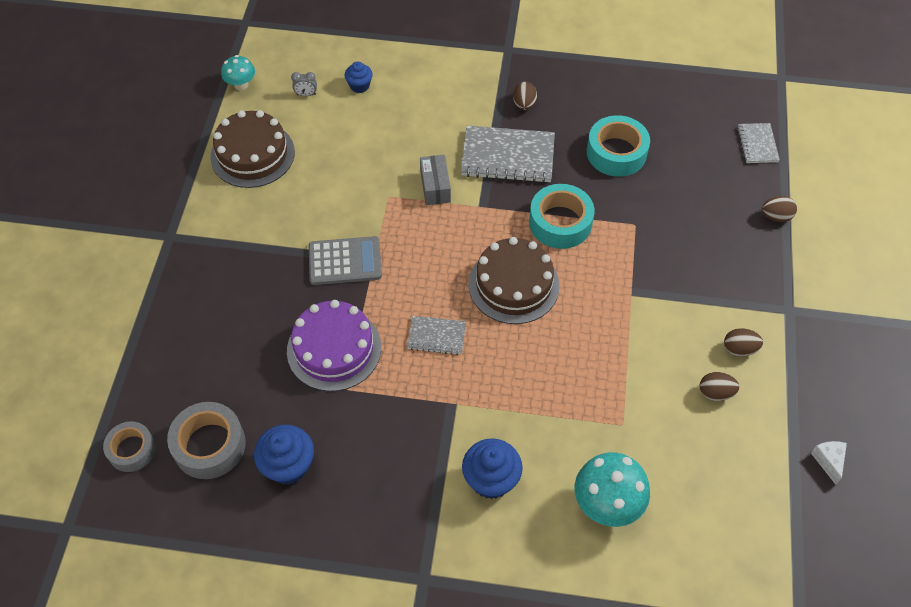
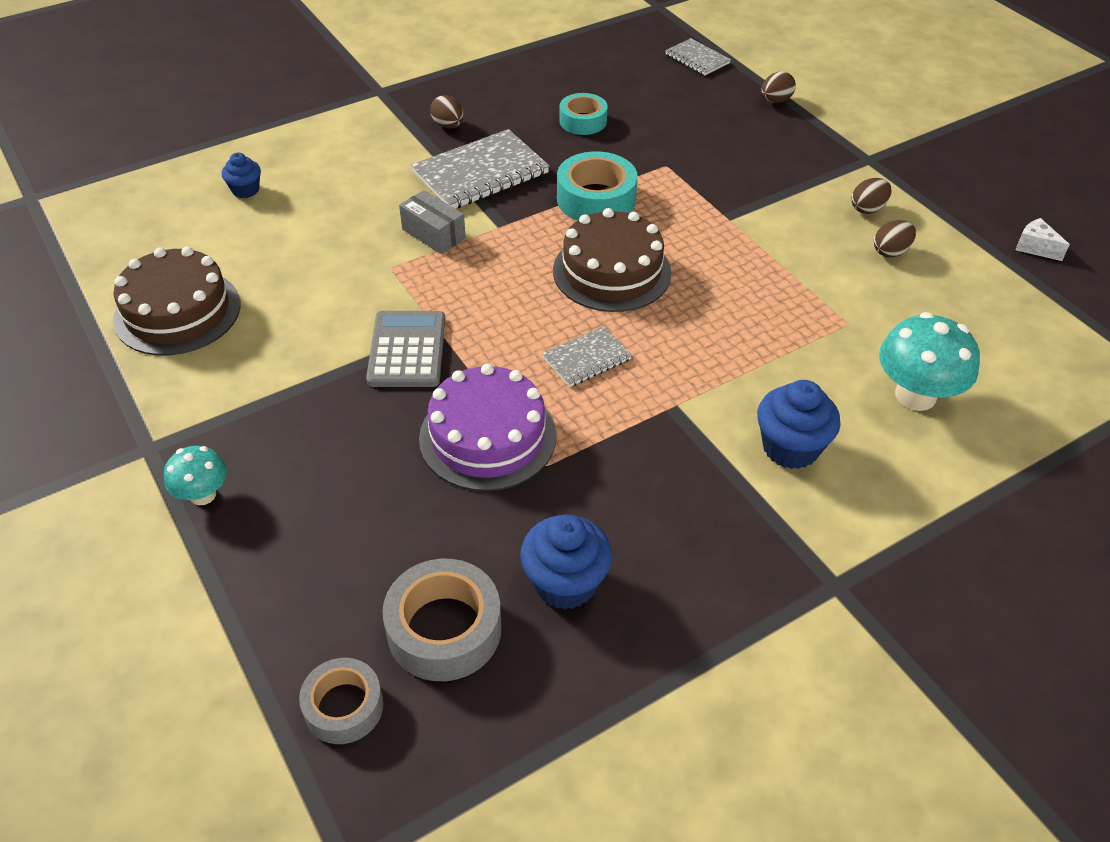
camera: 40 degrees left, 10 degrees down
turquoise mushroom [221,55,255,90] -> turquoise mushroom moved to [164,446,227,505]
grey clock [291,72,317,96] -> none
grey calculator [309,236,382,285] -> grey calculator turned 45 degrees counterclockwise [366,311,445,387]
turquoise tape [587,115,650,177] -> turquoise tape [559,93,608,135], size x0.65

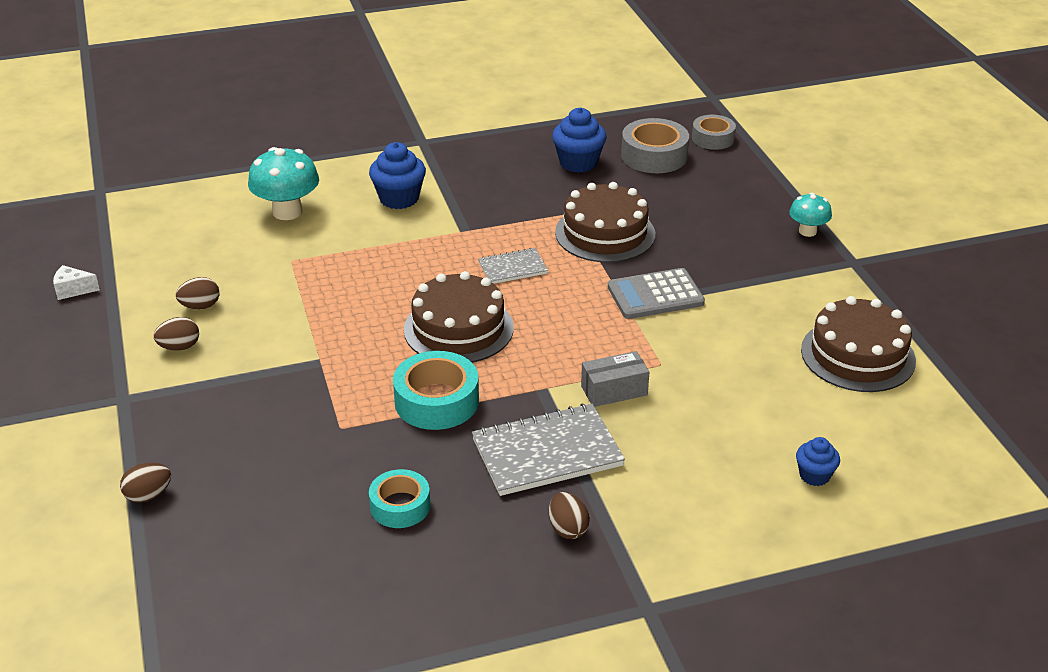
camera: 165 degrees left, 10 degrees down
grey calculator [366,311,445,387] -> grey calculator turned 60 degrees clockwise [608,268,705,319]
grey box [399,190,466,254] -> grey box turned 75 degrees counterclockwise [581,351,649,407]
purple cake [419,364,556,491] -> brown cake [555,182,655,263]
grey notebook [665,38,731,75] -> none
white cheese [1016,218,1070,261] -> white cheese turned 120 degrees clockwise [53,265,100,300]

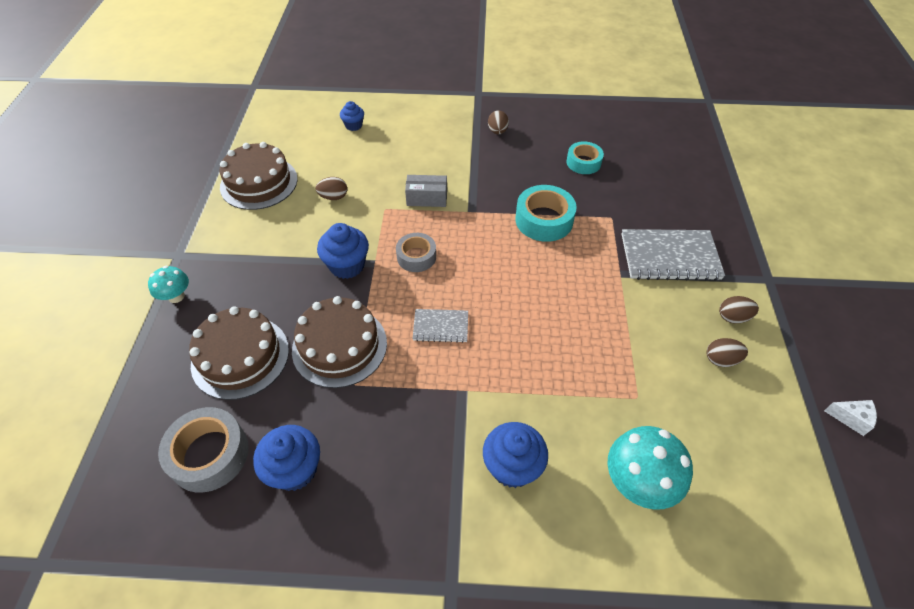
camera: 160 degrees left, 15 degrees up
brown egg [120,462,171,503] -> brown egg moved to [315,177,347,200]
brown cake [404,271,514,363] -> brown cake moved to [189,306,289,400]
grey notebook [472,404,625,496] -> grey notebook moved to [622,229,725,281]
grey calculator [608,268,705,319] -> blue cupcake [317,223,369,279]
grey tape [692,115,736,150] -> grey tape moved to [396,233,436,272]

